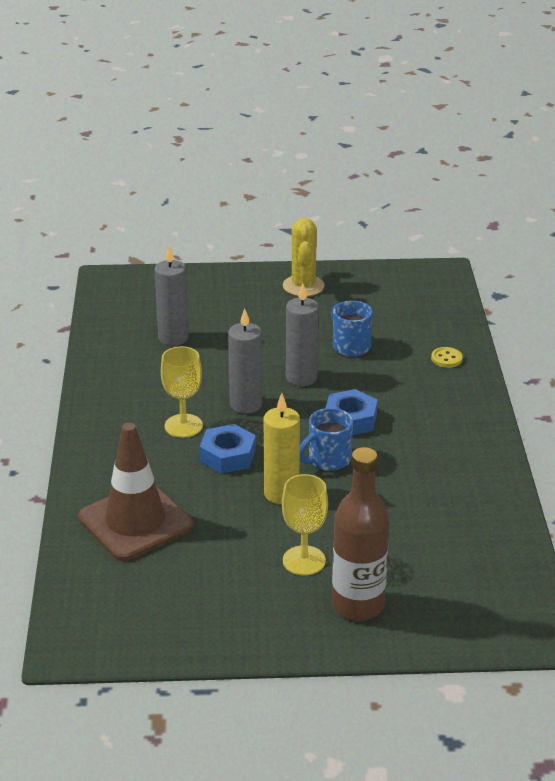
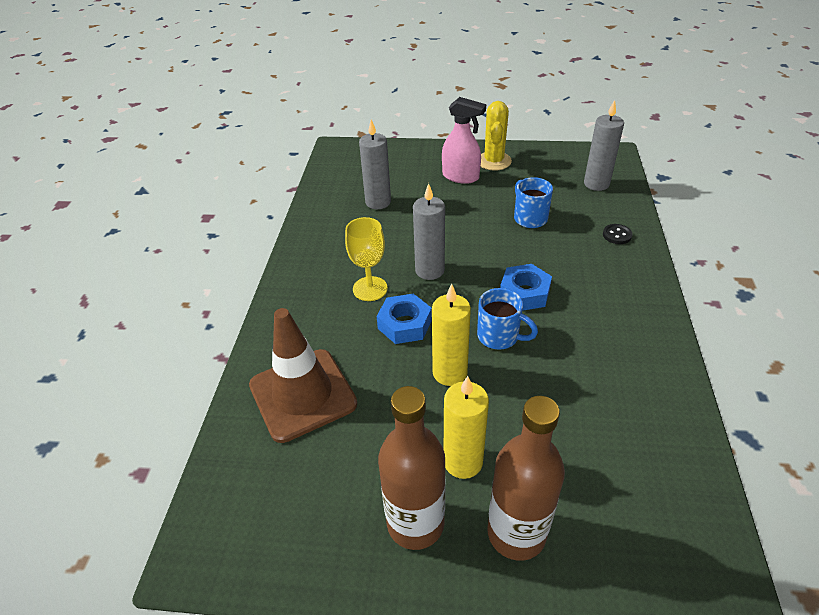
camera: 10 degrees right, 10 degrees up
yellow goblet [282,474,328,576] -> yellow candle [444,376,489,479]
grey candle [286,283,319,386] -> grey candle moved to [584,100,624,191]
blue mug [300,408,353,471] -> blue mug turned 120 degrees counterclockwise [477,288,538,350]
yellow button [431,347,463,368] -> black button [603,224,632,244]
none -> brown bottle [378,386,446,550]
none -> pink spray bottle [442,97,486,184]

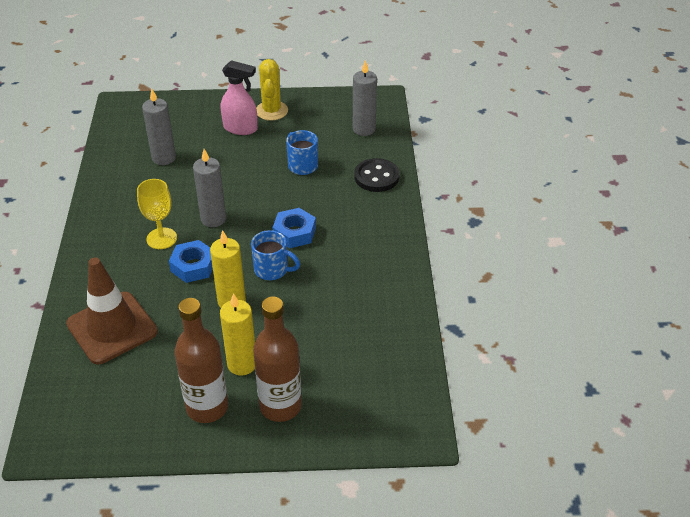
camera: 10 degrees left, 0 degrees up
black button [603,224,632,244] -> black button [354,158,400,192], size x1.85

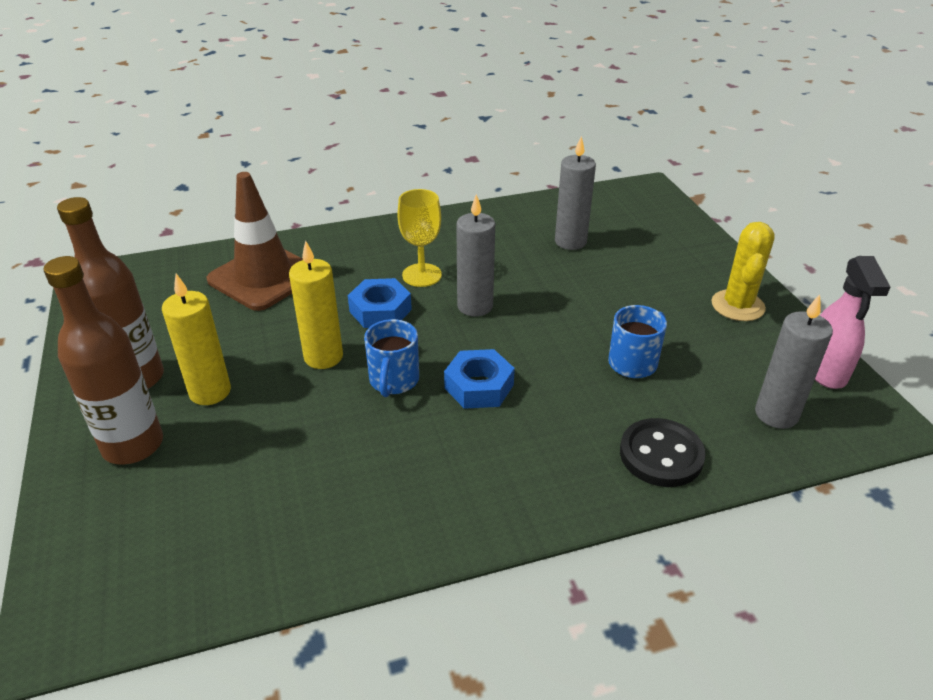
camera: 75 degrees right, 5 degrees down
pink spray bottle [221,60,258,135] -> pink spray bottle moved to [815,256,890,389]
yellow cactus [256,59,288,121] -> yellow cactus turned 60 degrees counterclockwise [711,222,775,321]

